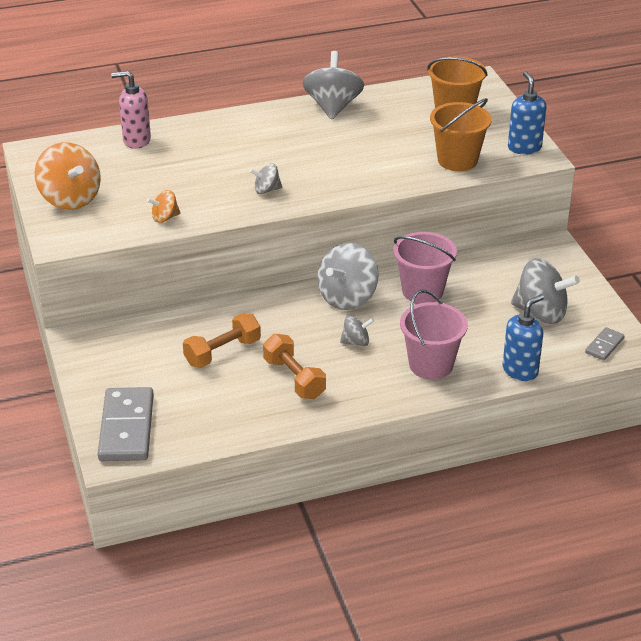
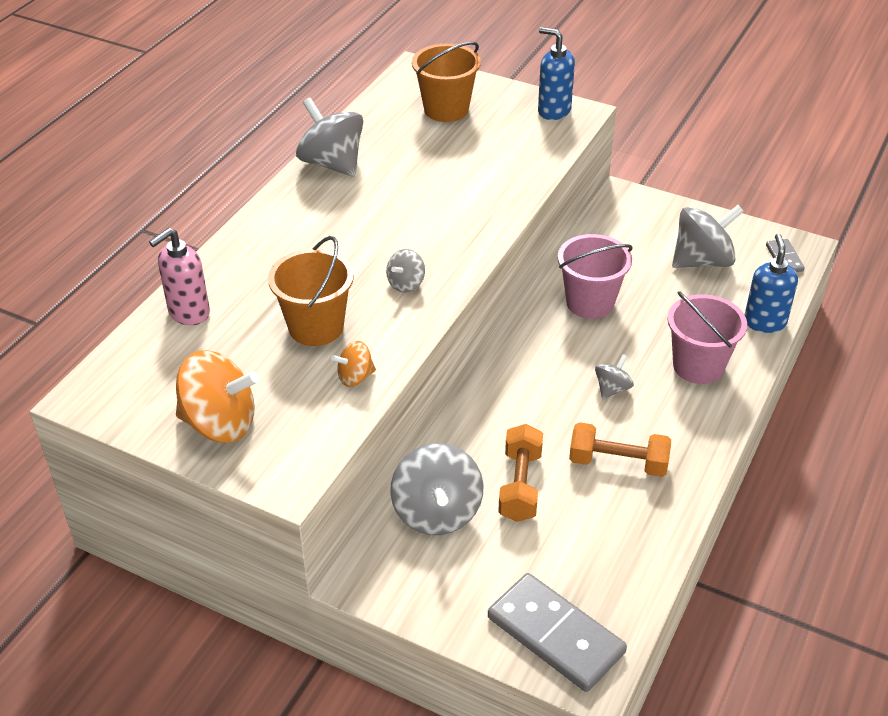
camera: 45 degrees left, 5 degrees up
orange spinning top [147,190,180,223] -> orange spinning top turned 45 degrees clockwise [331,341,376,387]
grey spinning top [318,243,379,310] -> grey spinning top moved to [390,443,483,535]
orange bucket [430,98,492,171] -> orange bucket moved to [268,236,354,346]

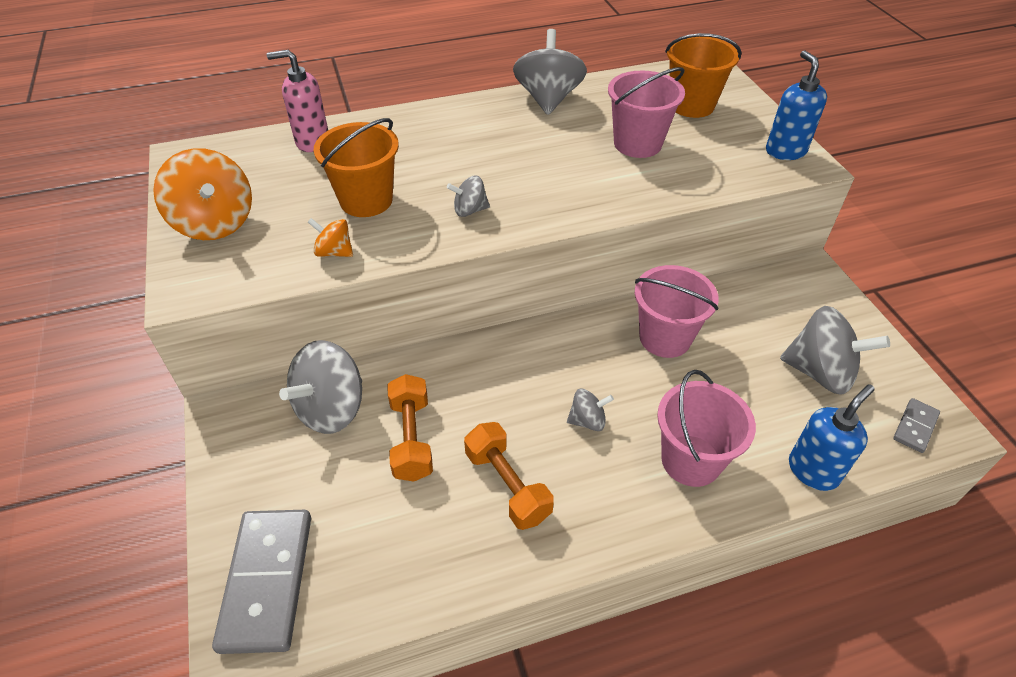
camera: 45 degrees right, 5 degrees up
orange dumbbell [498,424,543,522] -> orange dumbbell turned 60 degrees counterclockwise [387,374,433,482]
none -> pink bucket [608,67,685,158]

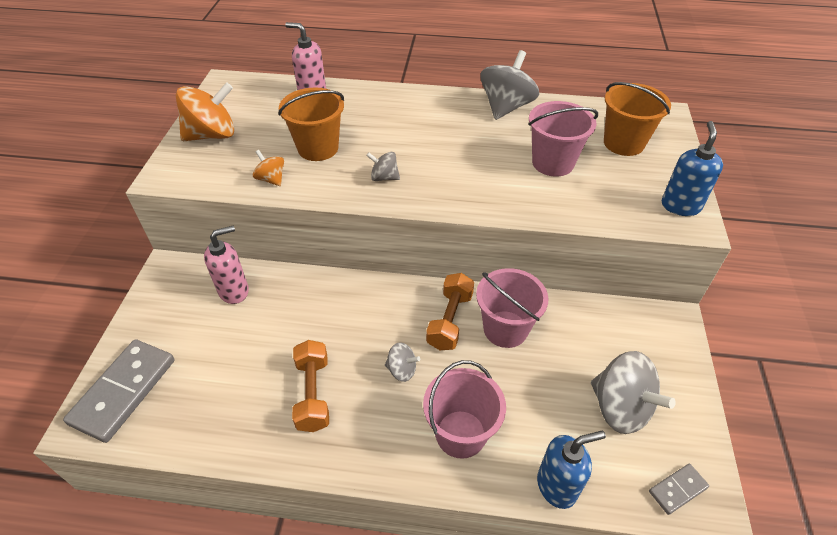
camera: 25 degrees right, 0 degrees up
orange spinning top [153,148,252,240] -> orange spinning top turned 105 degrees counterclockwise [176,82,235,141]
grey spinning top [279,340,362,434] -> pink soap dispenser [204,226,249,304]
orange dumbbell [387,374,433,482] -> orange dumbbell moved to [426,273,474,350]

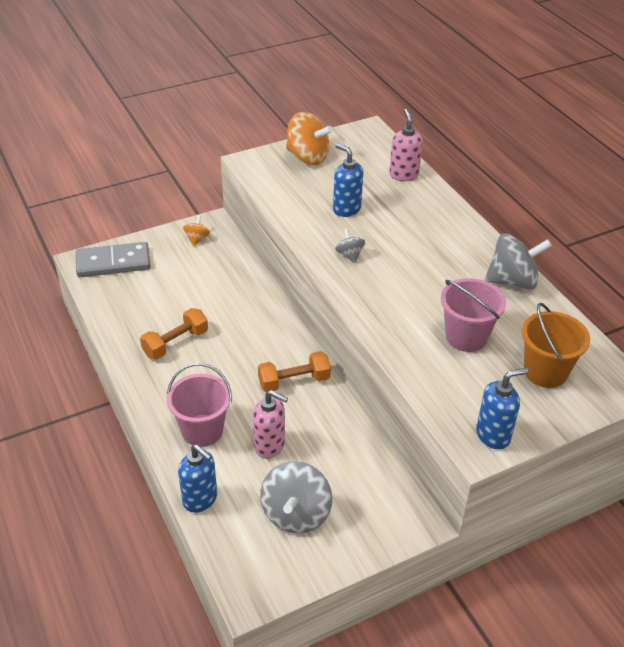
camera: 55 degrees right, 5 degrees down
pink soap dispenser [204,226,249,304] -> pink soap dispenser moved to [253,390,288,459]
orange spinning top [253,150,284,186] -> orange spinning top moved to [183,215,210,246]
orange bucket [278,87,344,161] -> blue soap dispenser [333,144,363,217]
grey spinning top [385,342,420,382] -> none
pink bucket [476,268,549,348] -> none
grey domino [649,464,709,515] -> none

